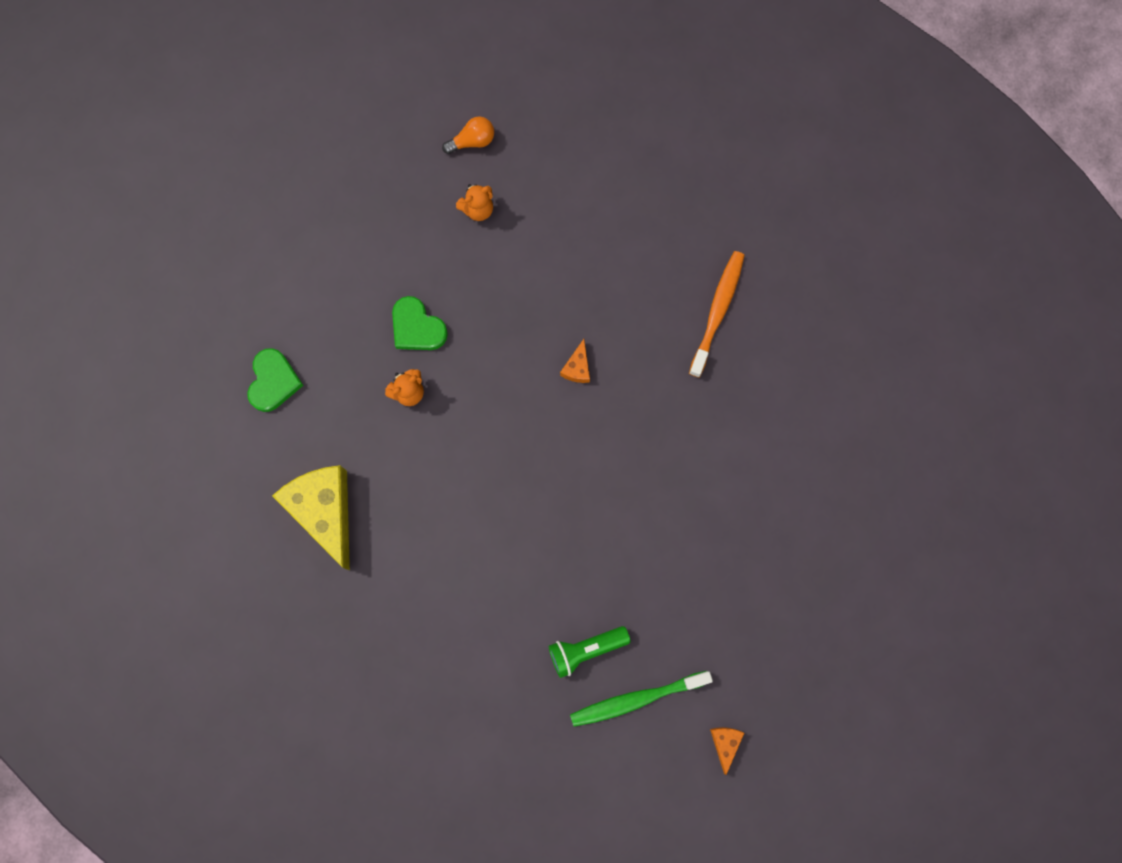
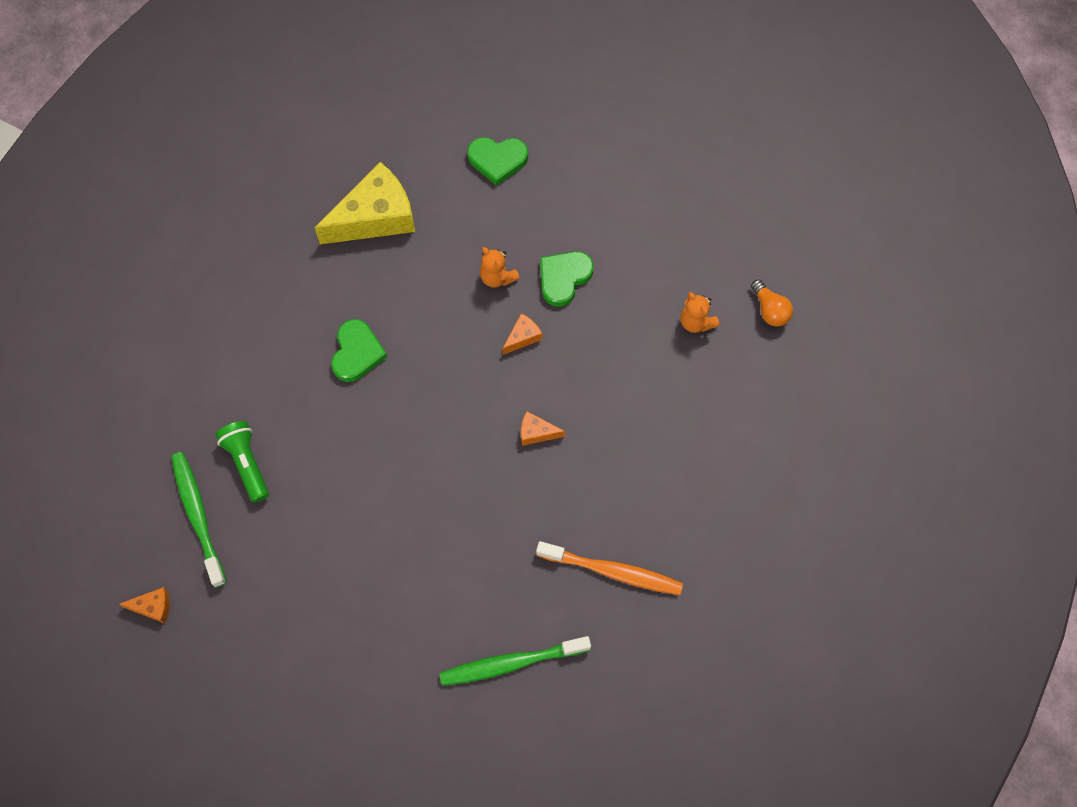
camera: 85 degrees right, 10 degrees down
none -> green heart [331,319,387,382]
none -> green toothbrush [439,636,591,686]
none -> orange cheese [502,313,542,355]

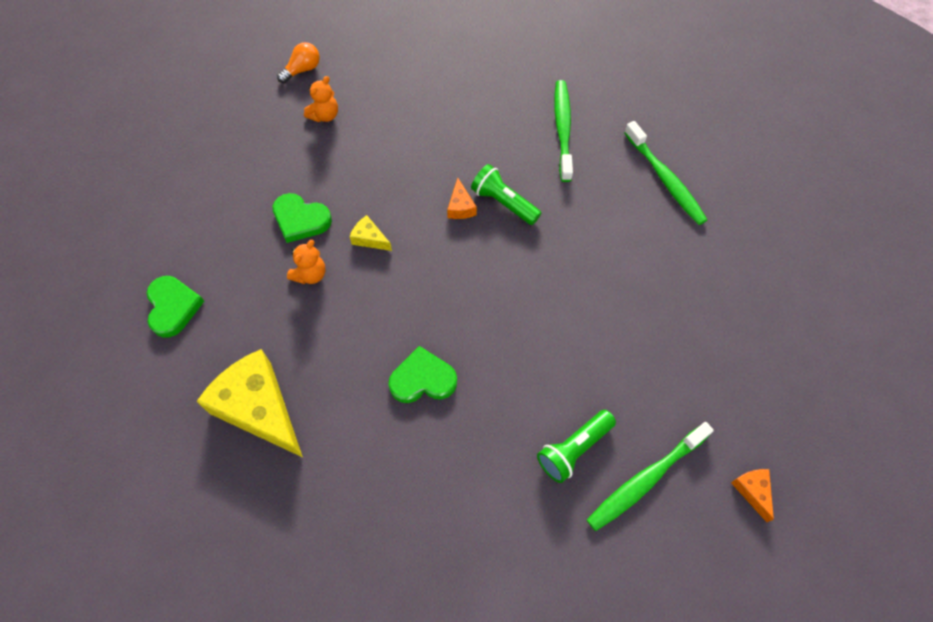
camera: 105 degrees left, 5 degrees down
orange cheese [502,313,542,355] -> yellow cheese [350,215,392,251]
orange toothbrush [536,541,683,595] -> green toothbrush [554,80,573,182]
none -> green flashlight [471,164,541,225]

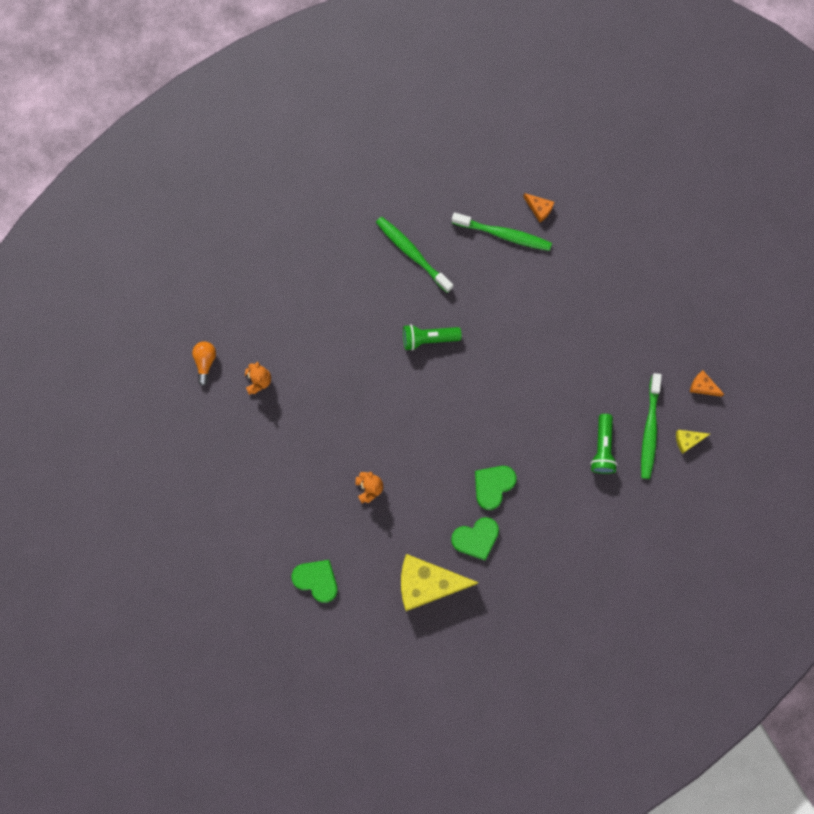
camera: 45 degrees left, 15 degrees up
green heart [272,193,332,243] -> green heart moved to [451,517,499,560]
yellow cheese [350,215,392,251] -> yellow cheese moved to [676,430,710,454]
orange cheese [447,178,477,219] -> orange cheese moved to [523,193,554,222]

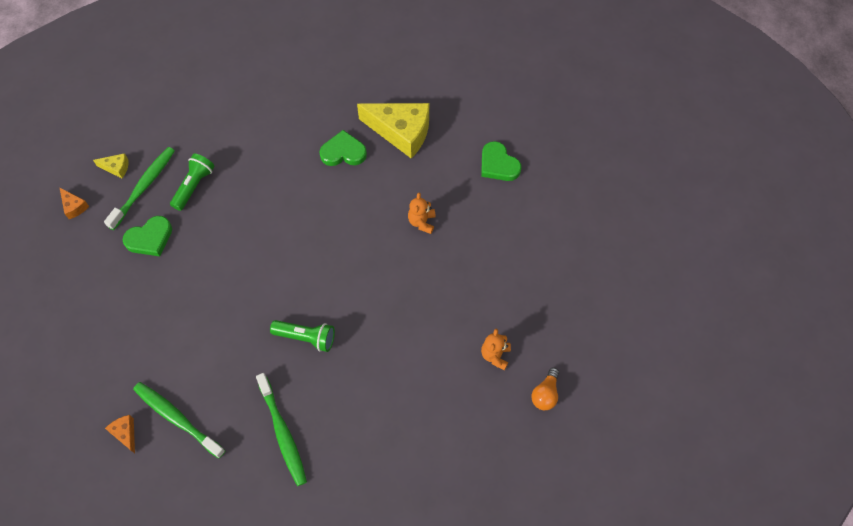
camera: 160 degrees left, 15 degrees down
green heart [475,466,517,510] -> green heart moved to [123,216,172,256]

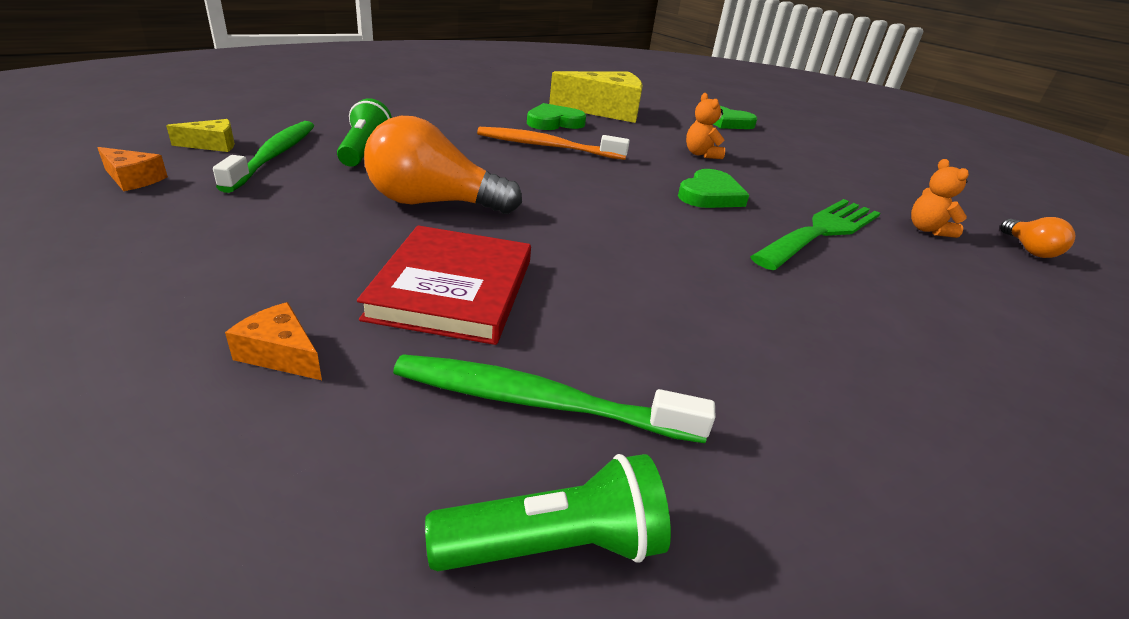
camera: 30 degrees left, 30 degrees down
orange cheese [105,415,135,453] -> orange cheese moved to [225,302,322,380]
green heart [123,216,172,256] -> green heart moved to [678,169,749,208]
green toothbrush [256,373,307,486] -> none
green flashlight [270,320,335,352] -> green flashlight moved to [425,454,671,571]
none -> red book [357,225,531,345]
none -> orange light bulb [364,116,522,214]
none -> orange toothbrush [477,127,630,160]
none -> green fork [750,199,880,270]

